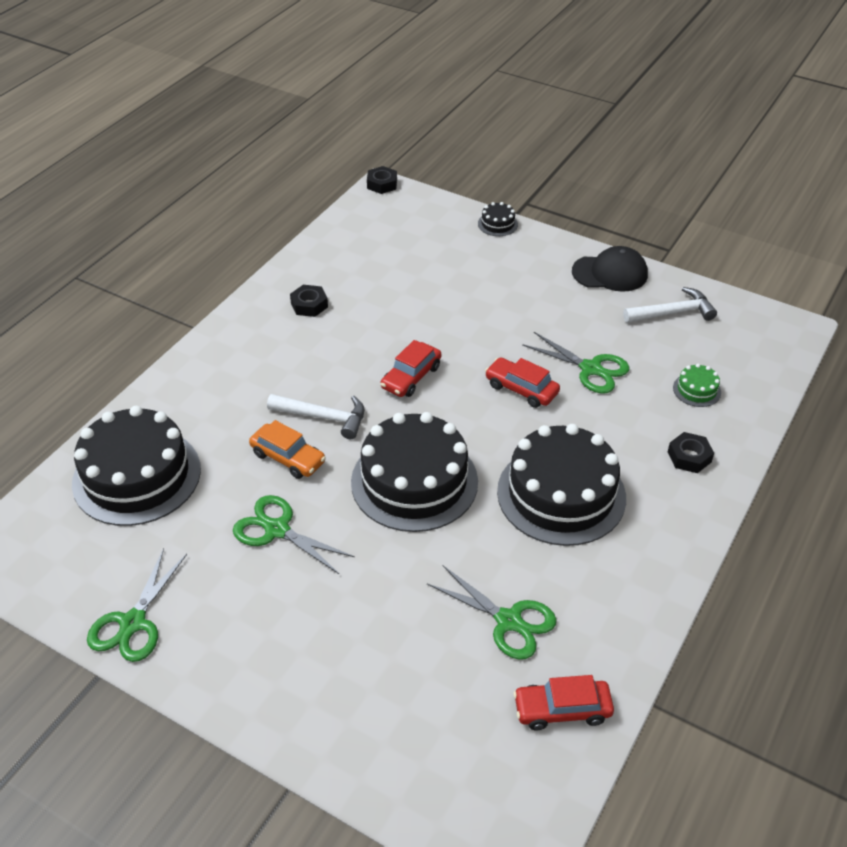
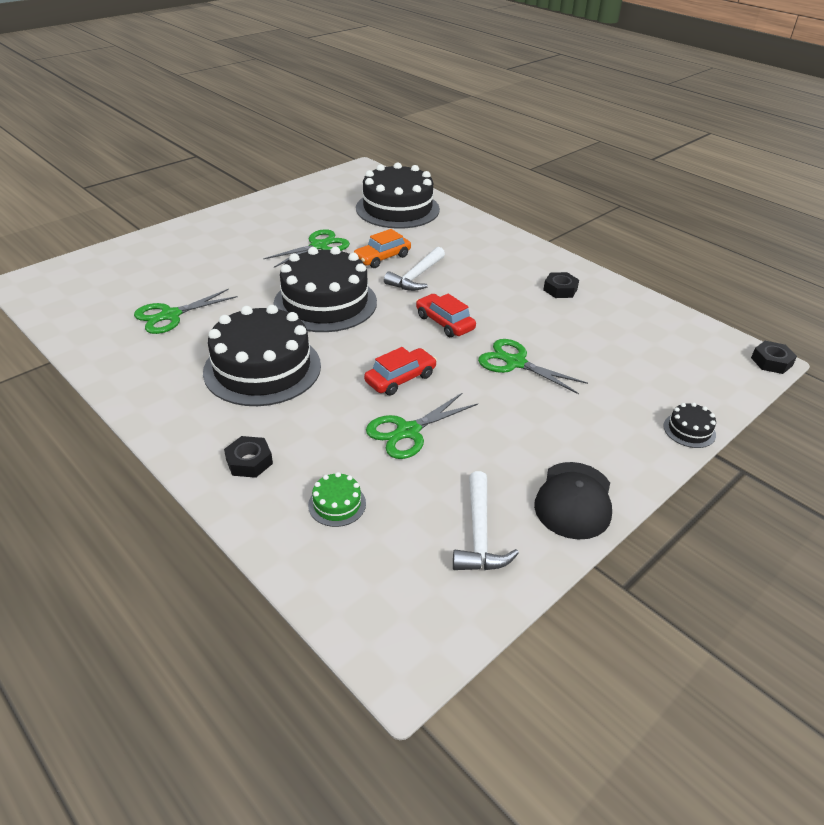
camera: 105 degrees right, 5 degrees down
green scissors [87,548,187,662] -> green scissors moved to [478,339,588,394]
red car [513,675,614,730] -> none

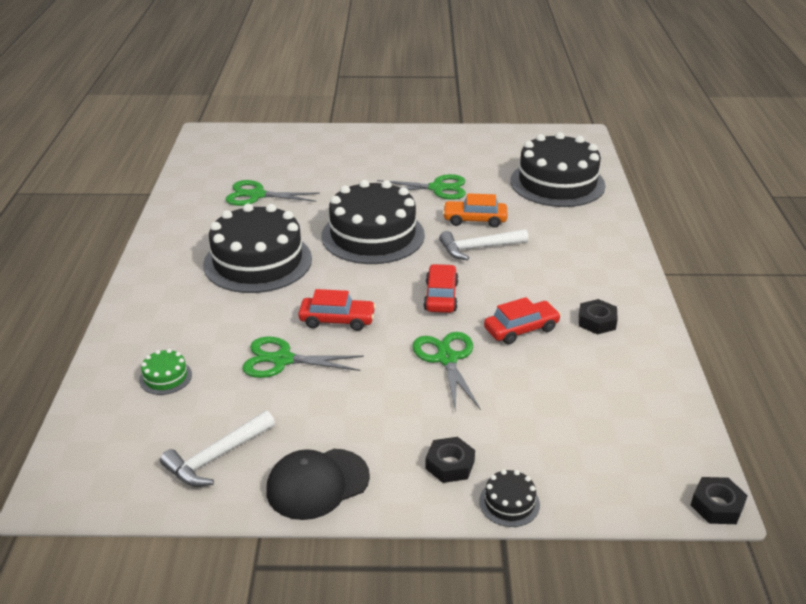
camera: 45 degrees right, 5 degrees down
black nut [224,436,273,478] -> black nut moved to [425,437,475,483]
none -> red car [484,297,561,345]

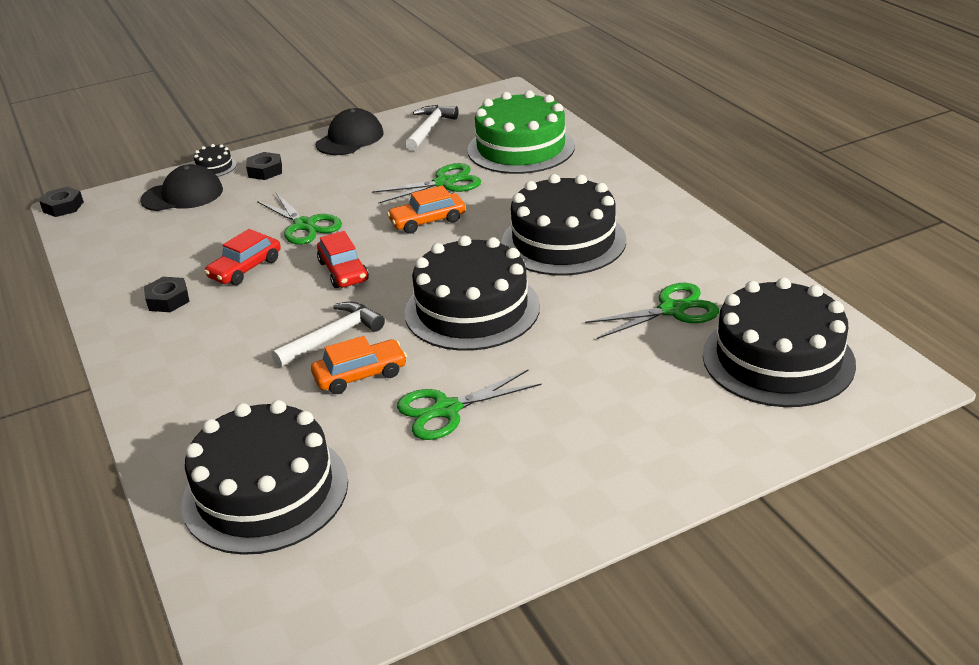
camera: 155 degrees right, 0 degrees up
green cake [139,349,192,395] -> green cake [467,90,575,174], size x2.47
red car [298,289,376,331] -> orange car [387,185,466,234]
none -> black cap [140,164,223,211]
none -> black cake [703,277,856,407]

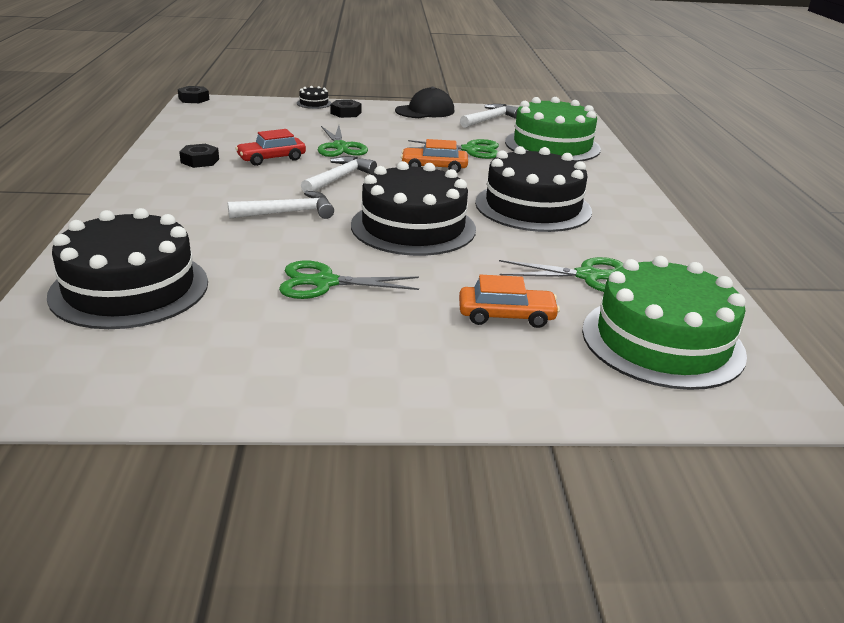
camera: 20 degrees right, 5 degrees down
black cap [140,164,223,211] -> none
orange car [311,336,407,394] -> orange car moved to [459,275,560,328]
red car [317,231,369,288] -> white hammer [301,156,377,192]
black cake [703,277,856,407] -> green cake [582,256,747,390]

